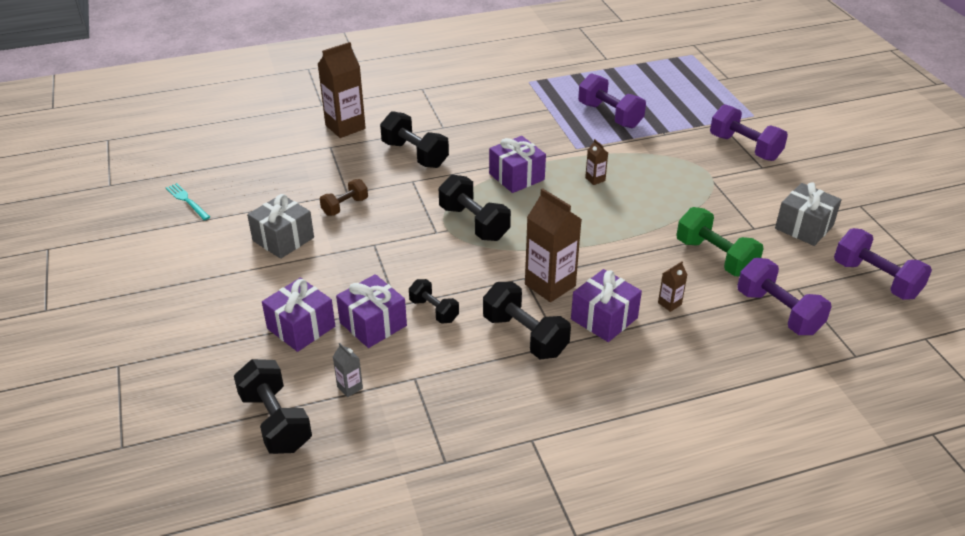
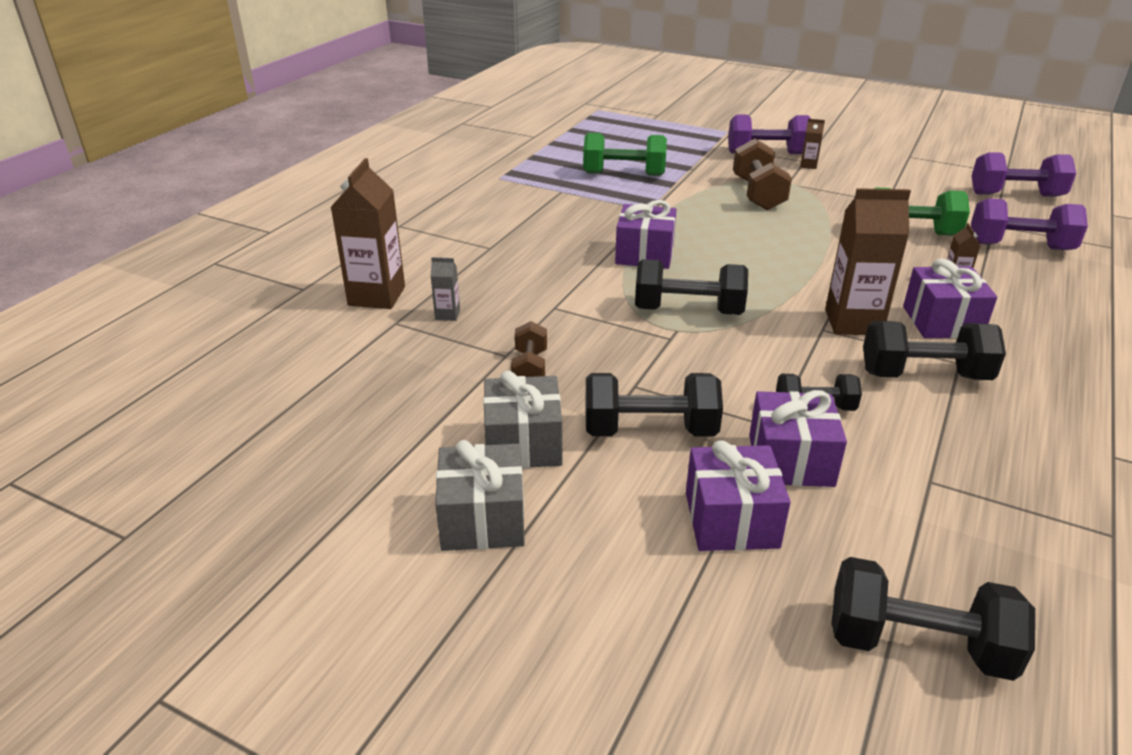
camera: 45 degrees left, 5 degrees down
turquoise fork [166,183,210,220] -> none
grey carton [333,343,363,397] -> grey carton moved to [431,257,460,321]
black dumbbell [380,111,449,168] -> black dumbbell moved to [586,373,723,437]
purple dumbbell [578,73,646,128] -> green dumbbell [583,133,667,176]
brown carton [585,139,608,185] -> brown carton moved to [800,119,825,169]
grey gift [775,182,842,246] -> grey gift moved to [435,440,525,551]
none -> brown dumbbell [733,139,792,211]

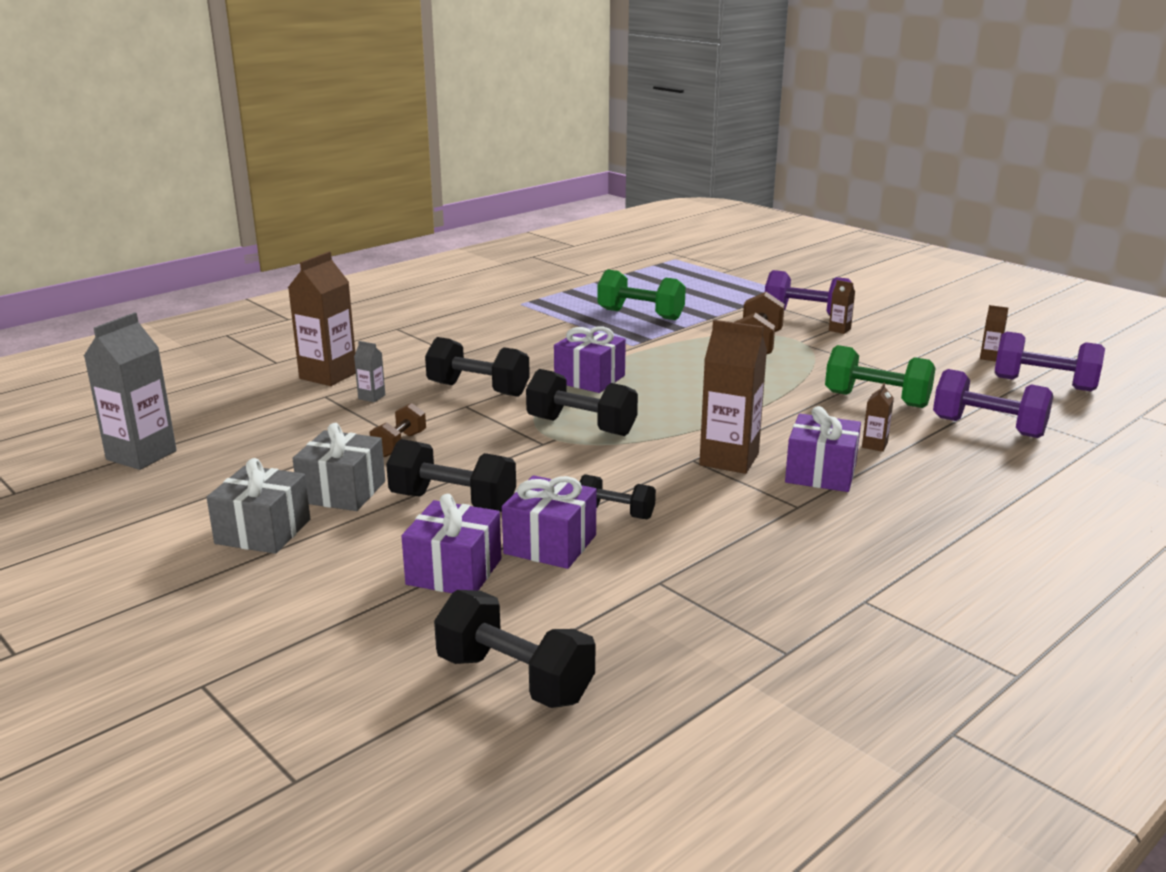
camera: 20 degrees right, 10 degrees down
black dumbbell [863,321,1006,380] -> black dumbbell moved to [425,337,530,397]
none -> grey carton [84,312,177,470]
none -> brown carton [980,305,1008,361]

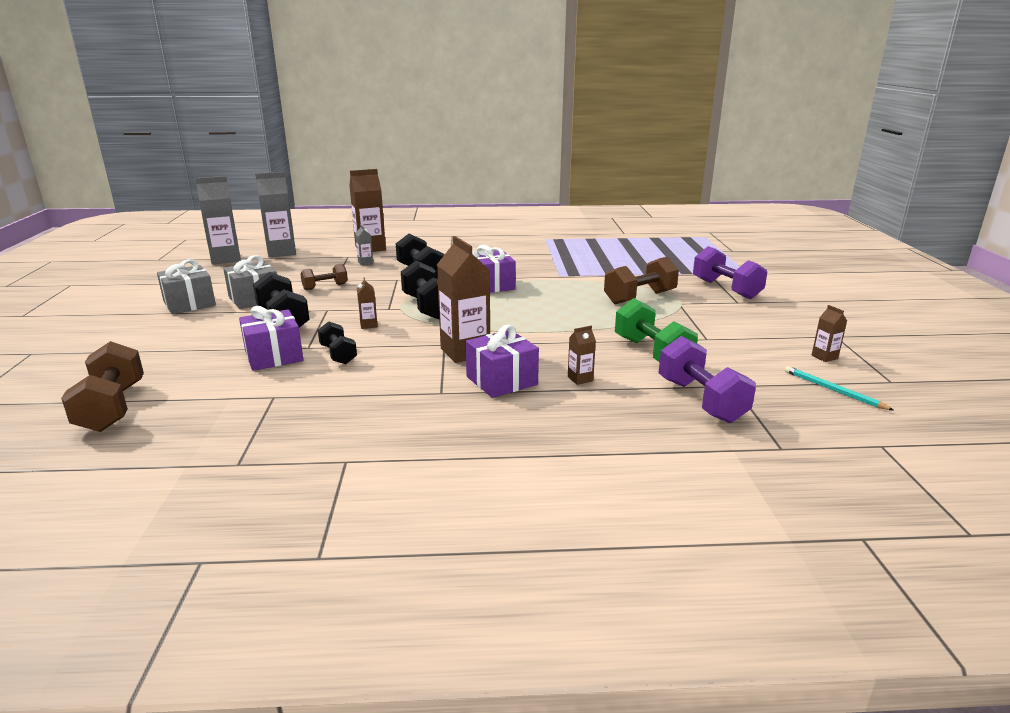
camera: 40 degrees right, 0 degrees up
purple gift [401,494,501,593] -> none
black dumbbell [434,590,595,708] -> brown dumbbell [61,341,144,432]
green dumbbell [597,269,686,320] -> none
brown carton [829,280,855,334] -> brown carton moved to [357,277,378,329]
purple dumbbell [995,332,1105,391] -> turquoise pencil [785,366,894,411]
none -> grey carton [255,172,296,258]

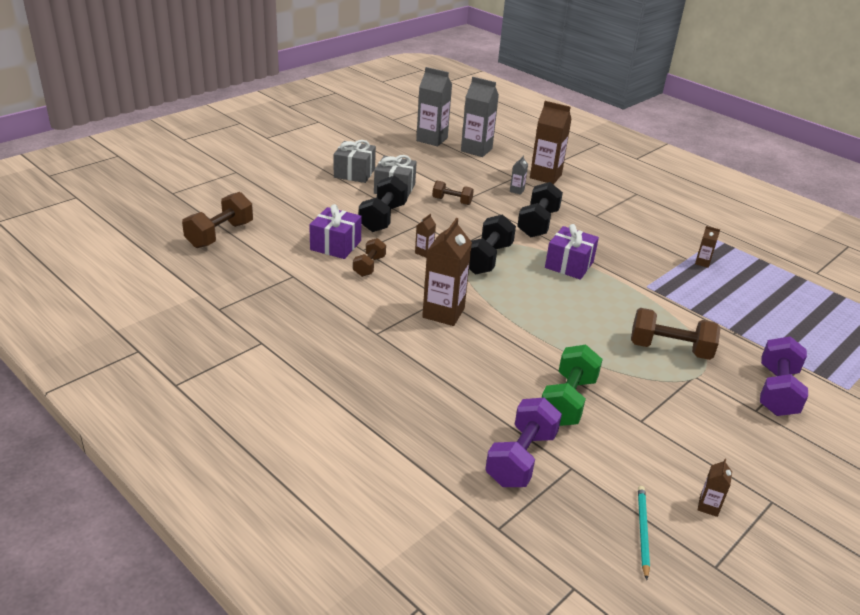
camera: 45 degrees right, 10 degrees up
black dumbbell [318,321,357,364] -> brown dumbbell [353,238,386,277]
purple gift [466,325,539,398] -> none
brown carton [568,326,596,385] -> brown carton moved to [695,226,720,268]

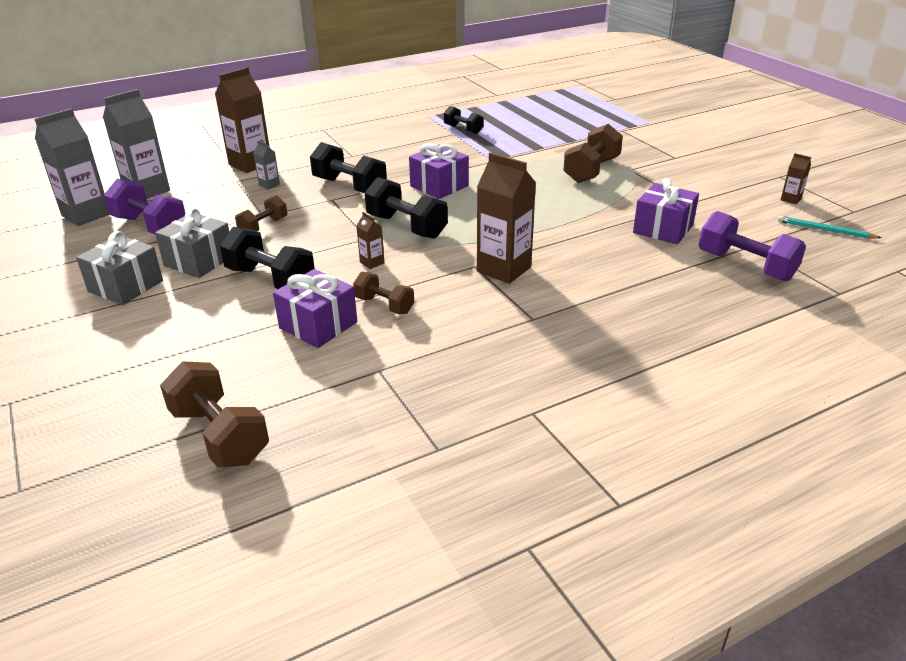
camera: 70 degrees left, 0 degrees up
green dumbbell [542,345,603,426] -> purple gift [633,178,699,244]
brown carton [695,226,720,268] -> black dumbbell [444,106,483,134]
purple dumbbell [760,336,808,416] -> purple dumbbell moved to [104,179,185,235]

